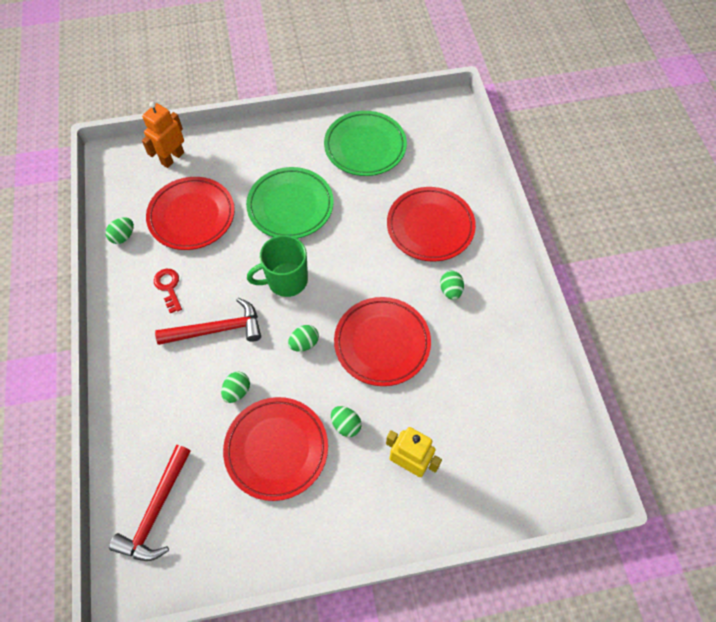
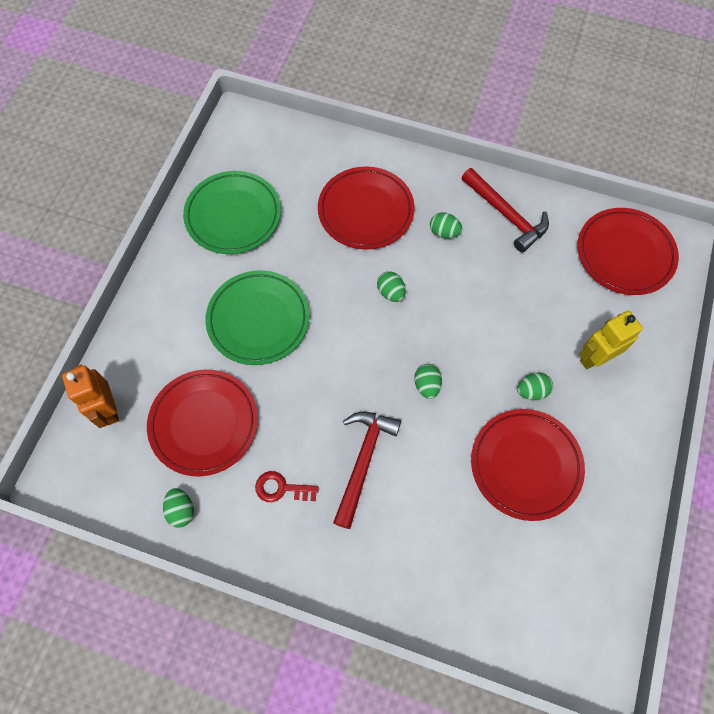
camera: 60 degrees left, 5 degrees up
red hammer [109,445,191,561] -> red hammer moved to [462,168,549,252]
green egg [221,372,250,403] -> green egg moved to [377,271,406,302]
green mug [247,235,308,297] -> none
red plate [334,297,431,386] -> red plate moved to [577,208,679,295]

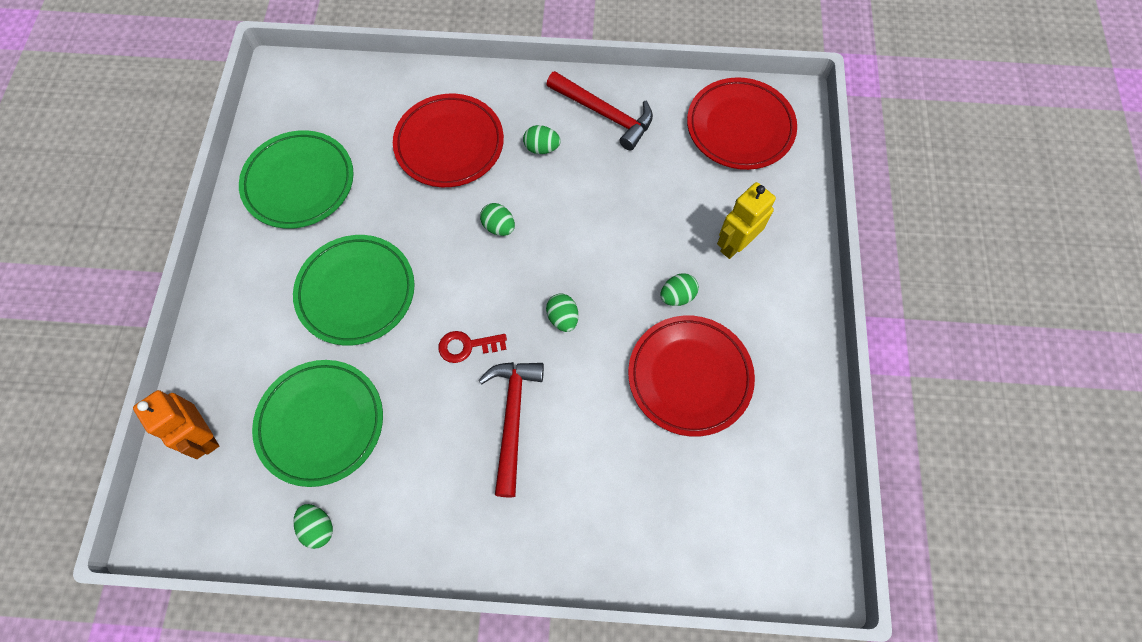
camera: 15 degrees left, 0 degrees up
red plate [147,369,258,477] -> green plate [252,360,383,487]
red key [255,471,319,502] -> red key moved to [438,331,507,363]

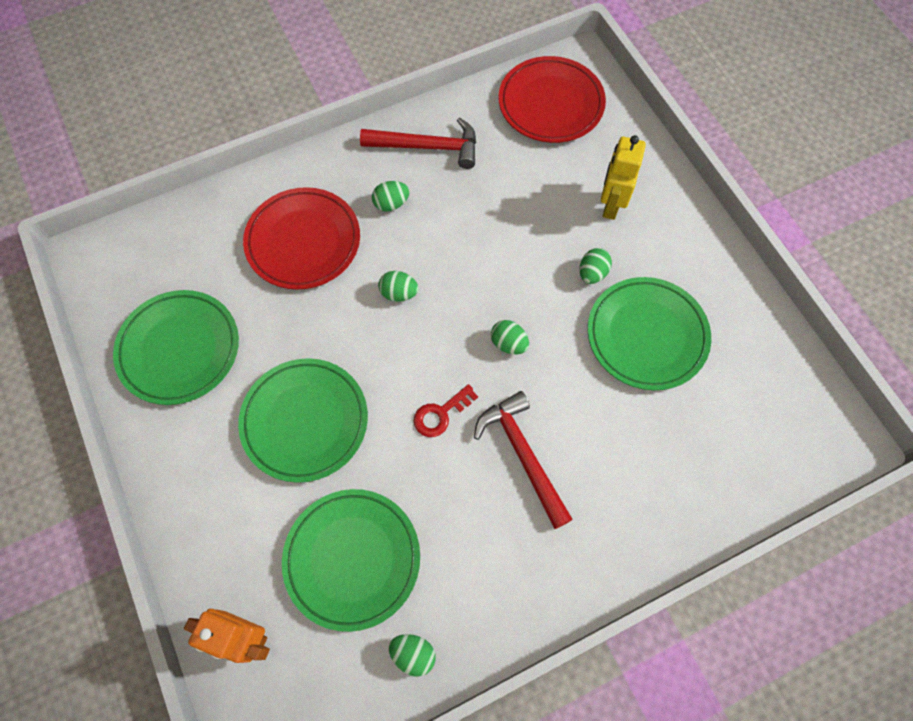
camera: 30 degrees left, 0 degrees up
red plate [628,316,755,437] -> green plate [588,277,711,390]

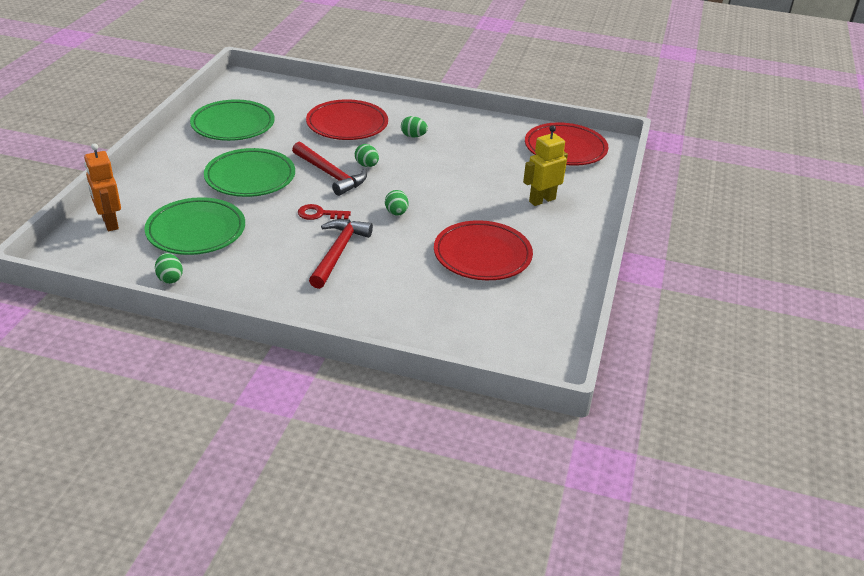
camera: 40 degrees right, 30 degrees down
red hammer [360,117,476,169] -> red hammer moved to [292,142,367,196]
green egg [580,248,612,284] -> none
green plate [588,277,711,390] -> red plate [434,220,533,280]

